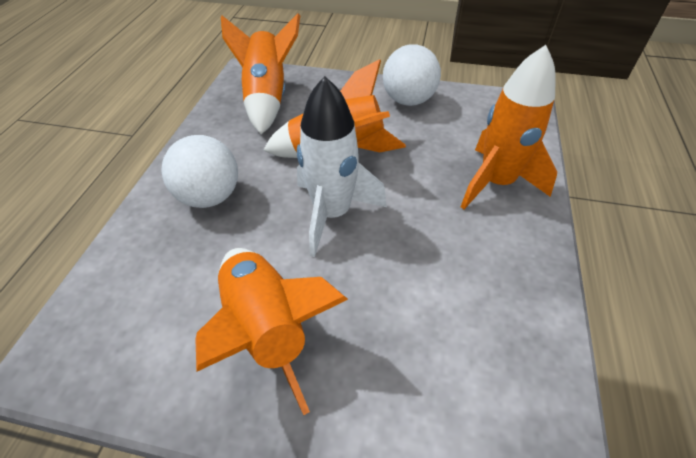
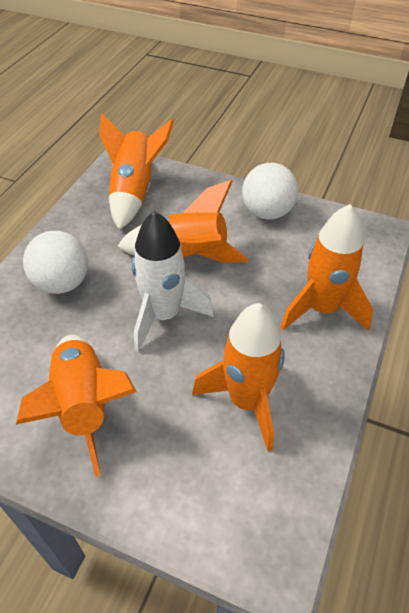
camera: 10 degrees right, 0 degrees up
none -> orange rocket [192,303,285,451]

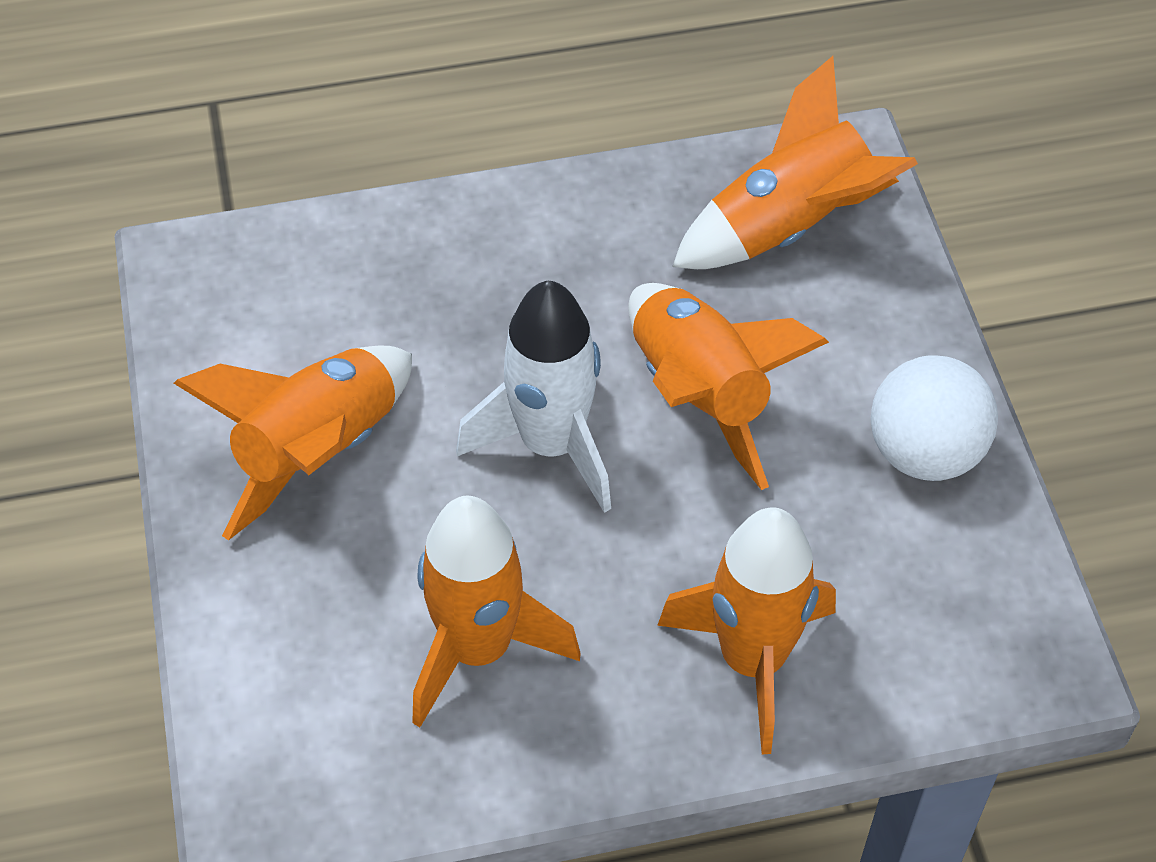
camera: 55 degrees right, 5 degrees up
white ball [23,231,88,294] -> none

